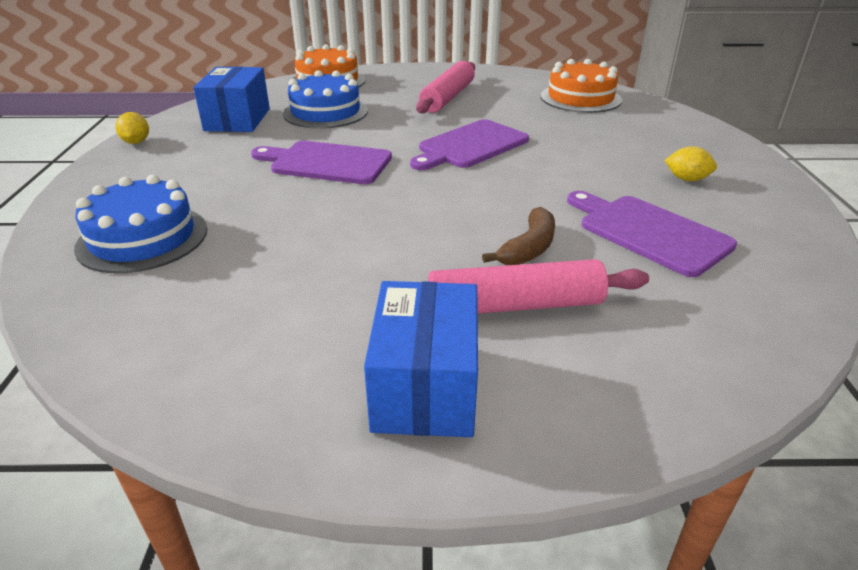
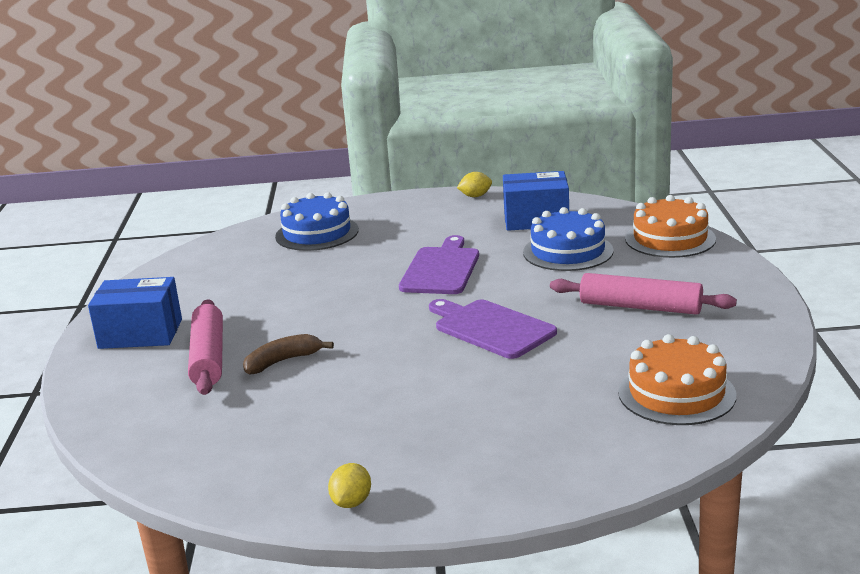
camera: 90 degrees right, 10 degrees down
brown banana [482,207,555,265] -> brown banana turned 120 degrees clockwise [243,334,334,375]
purple cutting board [567,191,737,277] -> none
yellow lemon [664,146,717,181] -> yellow lemon moved to [328,463,371,508]

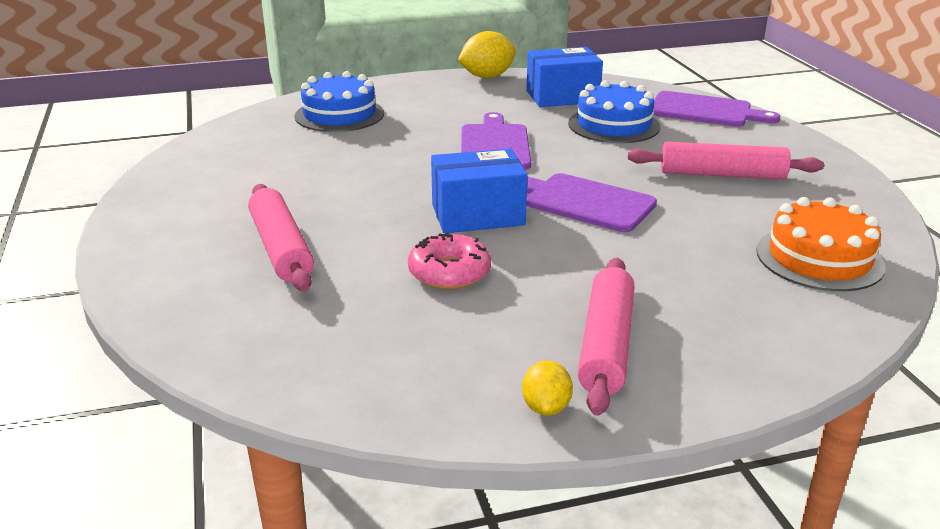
camera: 15 degrees left, 5 degrees up
blue box [88,277,182,349] -> blue box moved to [431,149,527,233]
brown banana [243,334,334,375] -> none
yellow lemon [457,172,492,197] -> yellow lemon [458,31,516,78], size x1.76
orange cake [625,195,716,258] -> purple cutting board [654,91,780,127]
none -> pink donut [408,233,491,289]
none -> pink rolling pin [578,258,634,416]

